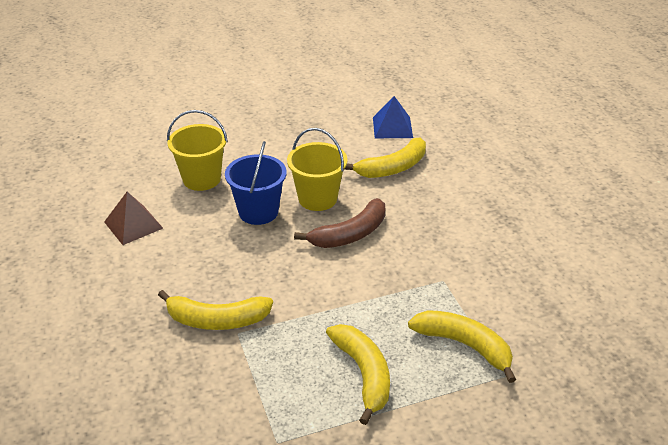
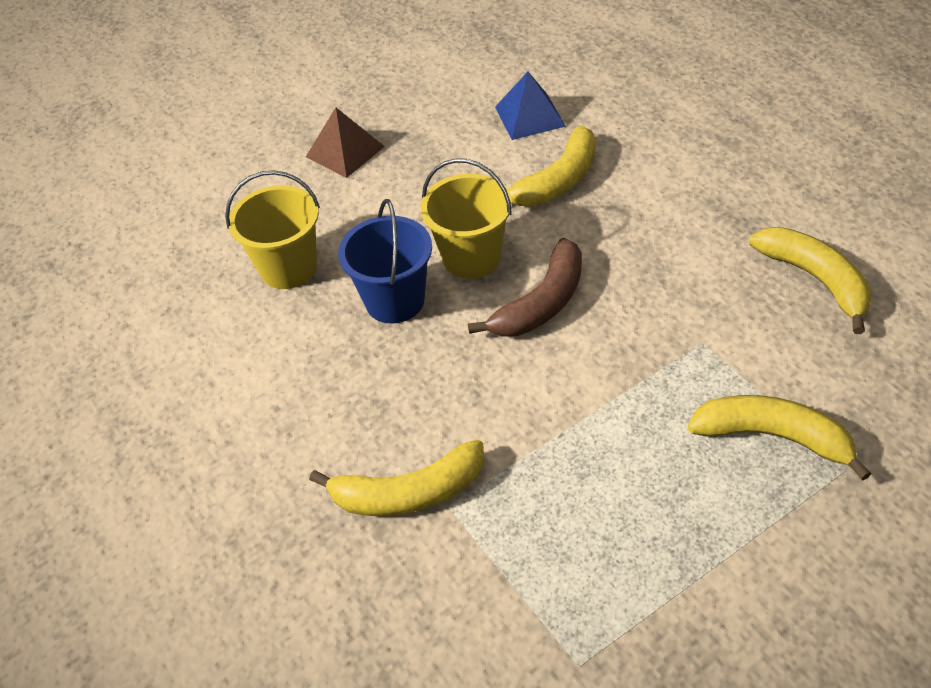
camera: 10 degrees left, 10 degrees up
brown pyramid [104,192,163,245] -> brown pyramid moved to [306,108,385,178]
yellow banana [326,324,390,425] -> yellow banana moved to [749,227,871,334]

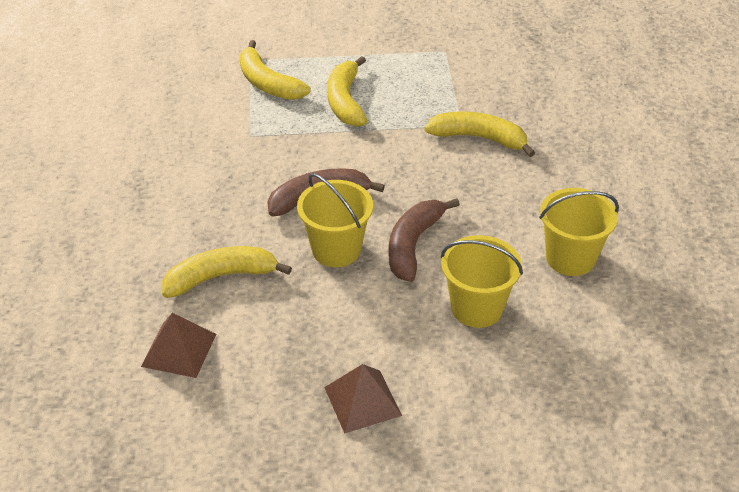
camera: 155 degrees left, 5 degrees down
blue bucket [338,199,432,323] -> brown banana [389,198,460,282]
blue pyramid [495,72,566,140] -> brown pyramid [141,313,216,378]
yellow banana [749,227,871,334] -> yellow banana moved to [327,56,368,127]
none -> yellow bucket [539,188,619,276]

